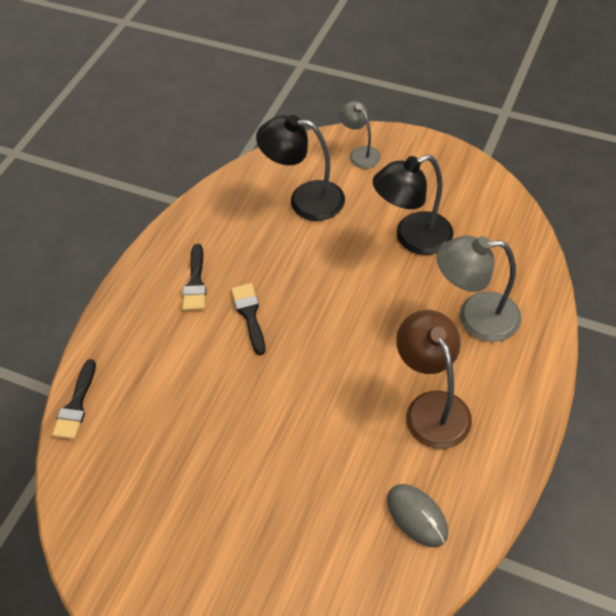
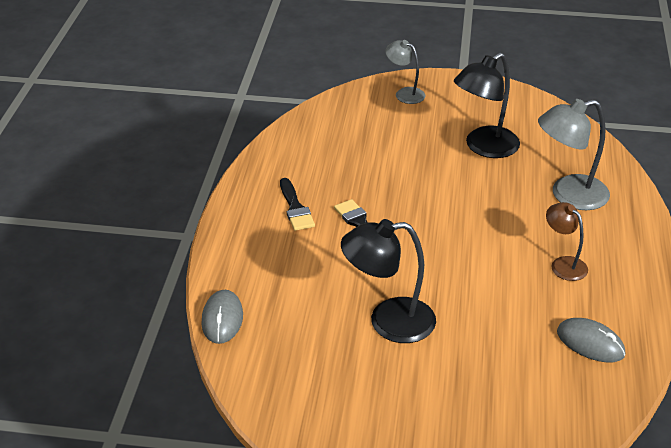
camera: 20 degrees left, 15 degrees down
black brush [52,359,96,440] -> grey mouse [201,290,243,344]
black lamp [256,115,345,221] -> black lamp moved to [341,219,436,343]
brown lamp [396,310,472,449] -> brown lamp [546,202,588,281], size x0.59

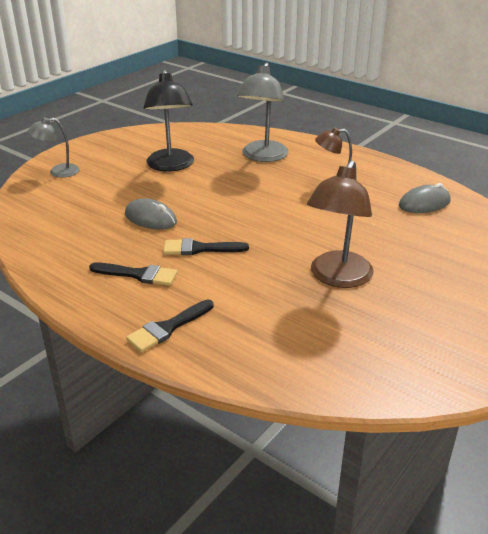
camera: 60 degrees left, 5 degrees down
grey mouse [201,290,243,344] -> grey mouse moved to [125,198,177,230]
black lamp [341,219,436,343] -> brown lamp [307,160,374,288]
none -> black brush [126,300,214,352]

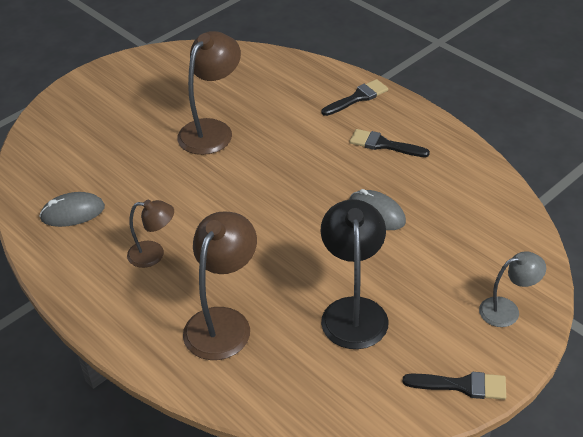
camera: 170 degrees left, 10 degrees up
black brush [163,238,249,255] -> black brush moved to [403,372,506,400]
grey lamp [237,62,289,162] -> brown lamp [183,211,257,360]

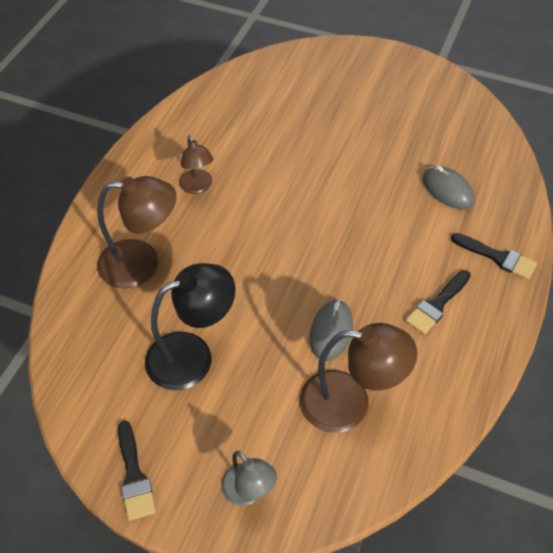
camera: 65 degrees right, 10 degrees up
grey mouse [39,192,105,227] -> grey mouse moved to [423,165,475,210]
brown lamp [177,31,241,155] -> brown lamp moved to [300,323,417,433]
black brush [350,129,430,157] -> black brush turned 135 degrees counterclockwise [406,270,471,334]

